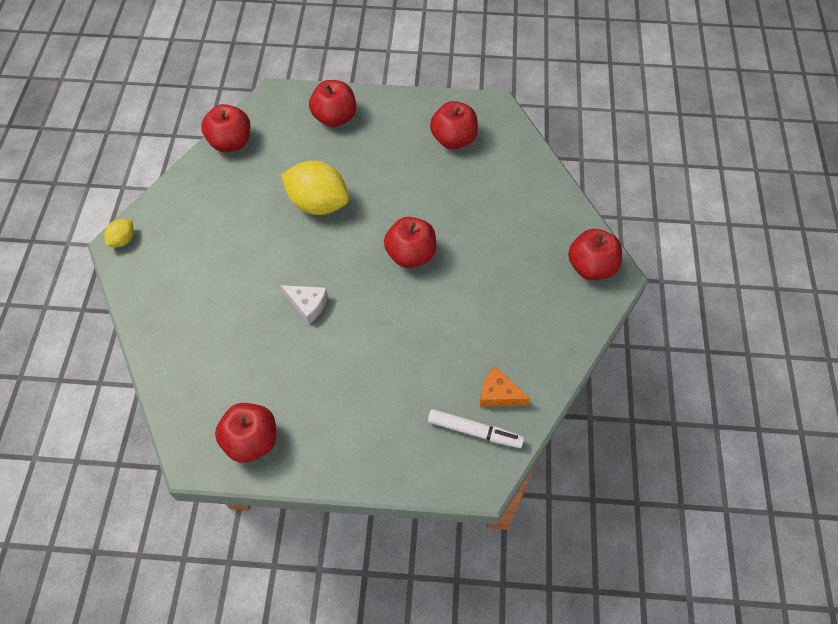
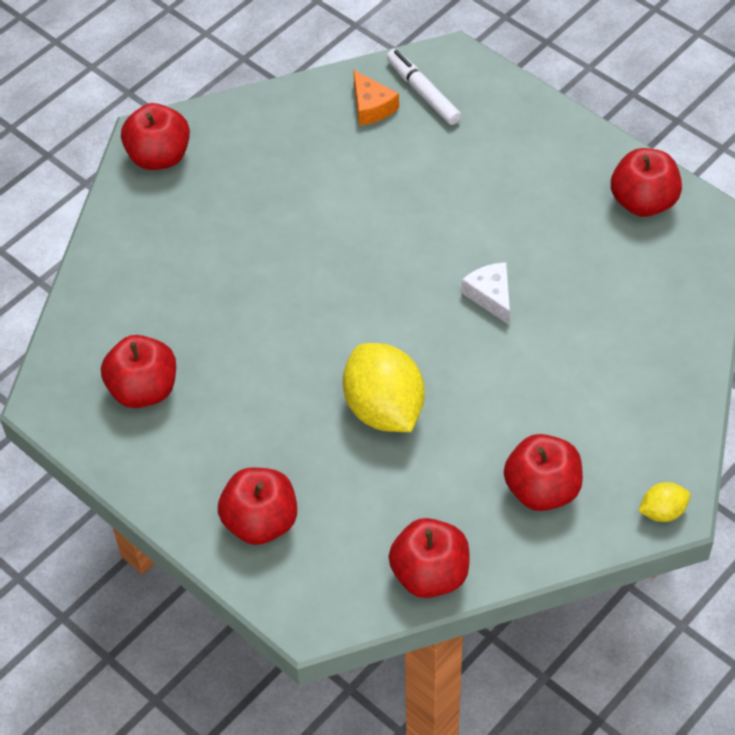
camera: 140 degrees left, 5 degrees down
red apple [384,217,436,268] -> red apple moved to [504,434,583,511]

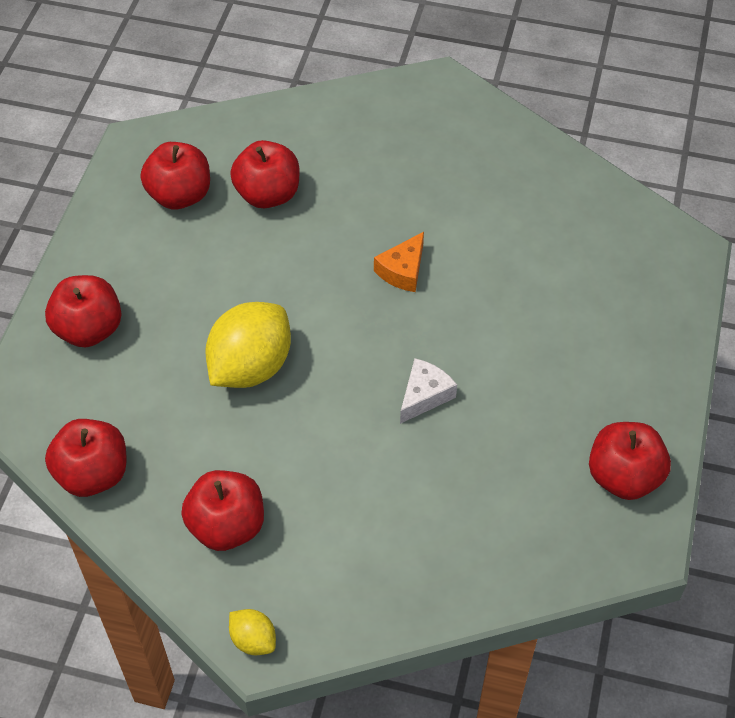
camera: 60 degrees right, 0 degrees up
red apple [121,103,190,170] -> red apple moved to [230,140,299,208]
orange cheese [353,70,399,126] -> orange cheese moved to [374,232,424,292]
white marker [387,49,461,125] -> none

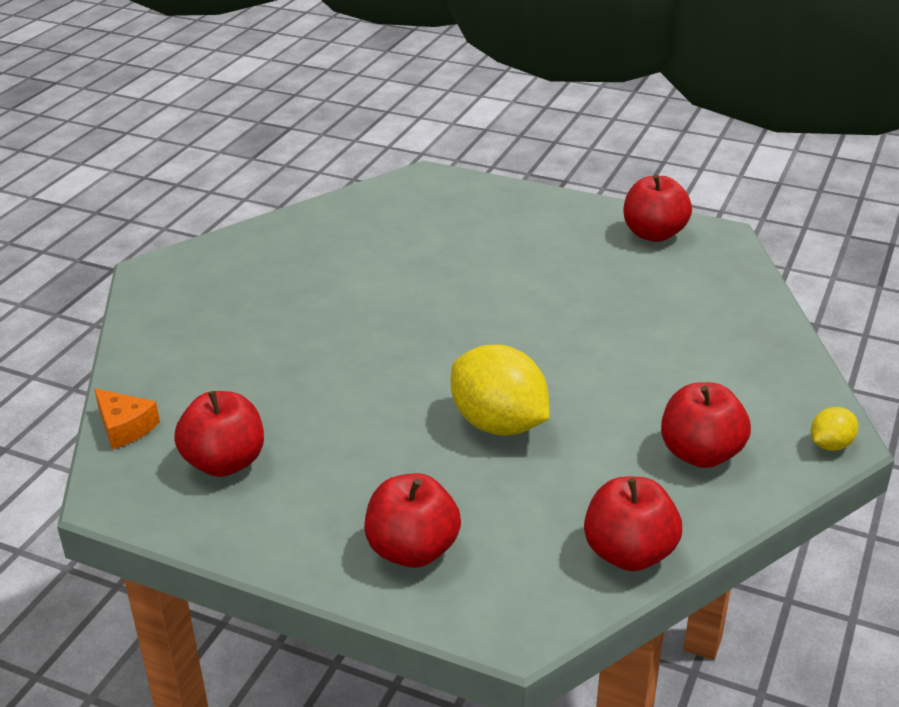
camera: 80 degrees left, 20 degrees down
red apple [230,140,299,208] -> none
orange cheese [374,232,424,292] -> orange cheese moved to [94,388,160,449]
white cheese [400,358,457,424] -> none

